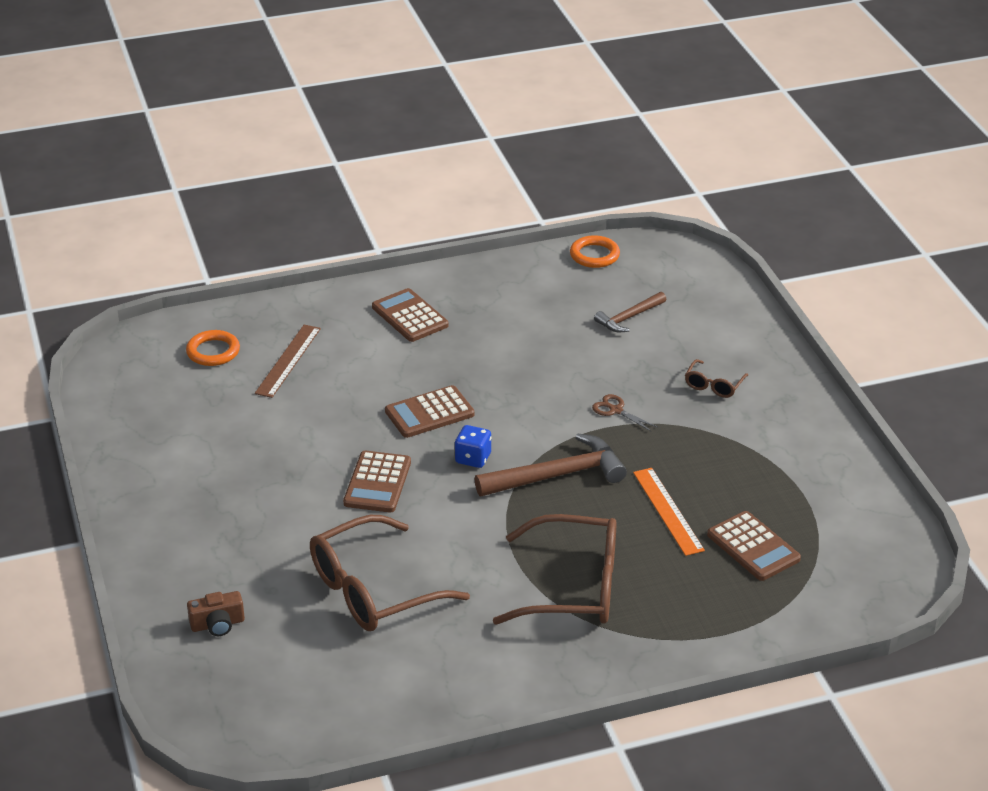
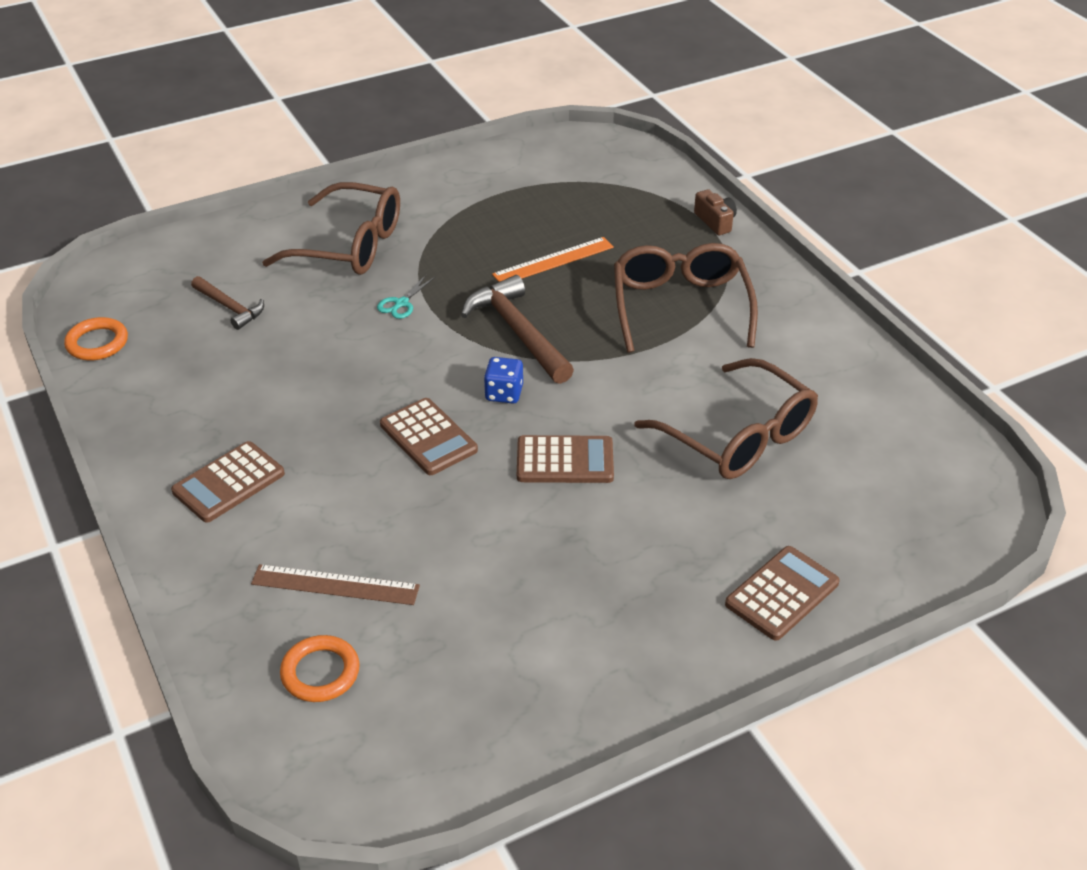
camera: 100 degrees left, 5 degrees up
brown camera [187,591,245,636] -> brown camera moved to [694,189,737,235]
brown scissors [592,394,657,432] -> turquoise scissors [377,274,435,319]
brown glasses [685,359,748,398] -> brown glasses [262,182,400,275], size x2.21
brown calculator [707,511,801,581] -> brown calculator moved to [725,546,840,640]

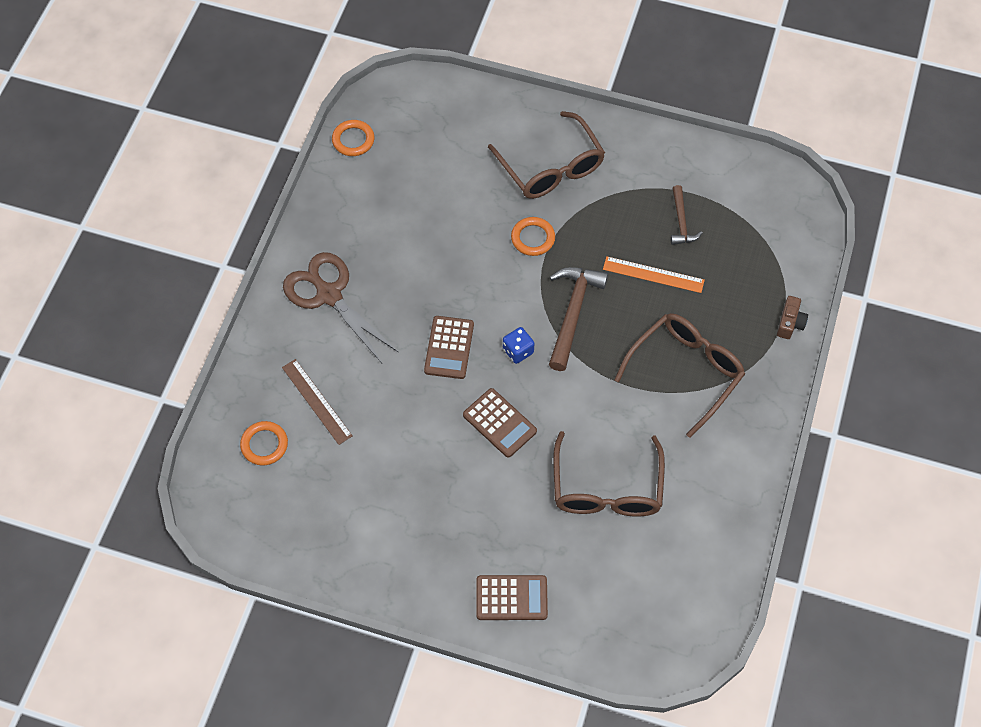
camera: 45 degrees right, 20 degrees up
brown calculator [171,441,285,523] -> brown scissors [283,252,399,363]
brown hammer [191,276,264,330] -> brown hammer moved to [671,185,703,245]
turquoise scissors [377,274,435,319] -> orange ring [511,217,555,256]

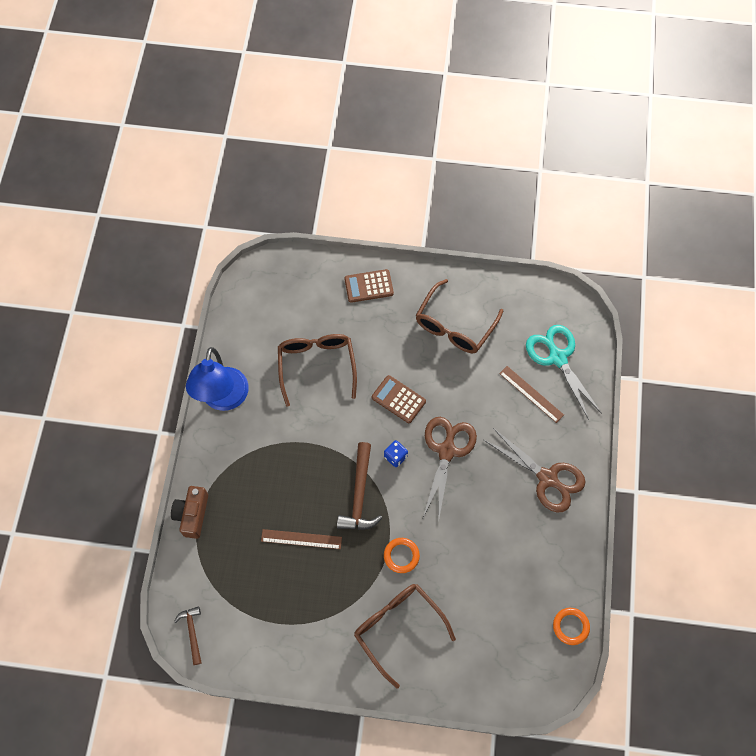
camera: 170 degrees right, 5 degrees up
orange ring [240,421,288,465] -> turquoise scissors [526,325,602,420]
brown calculator [424,316,474,379] -> brown scissors [423,417,477,518]
orange ruler [603,256,705,293] -> brown ruler [261,529,342,549]
brown glasses [614,313,745,438] -> brown glasses moved to [416,279,503,353]
brown hammer [671,185,703,245] -> brown hammer moved to [174,606,202,665]
brown camera [777,296,808,339] -> brown camera [171,486,208,539], size x1.56
none -> blue lamp [186,347,249,411]

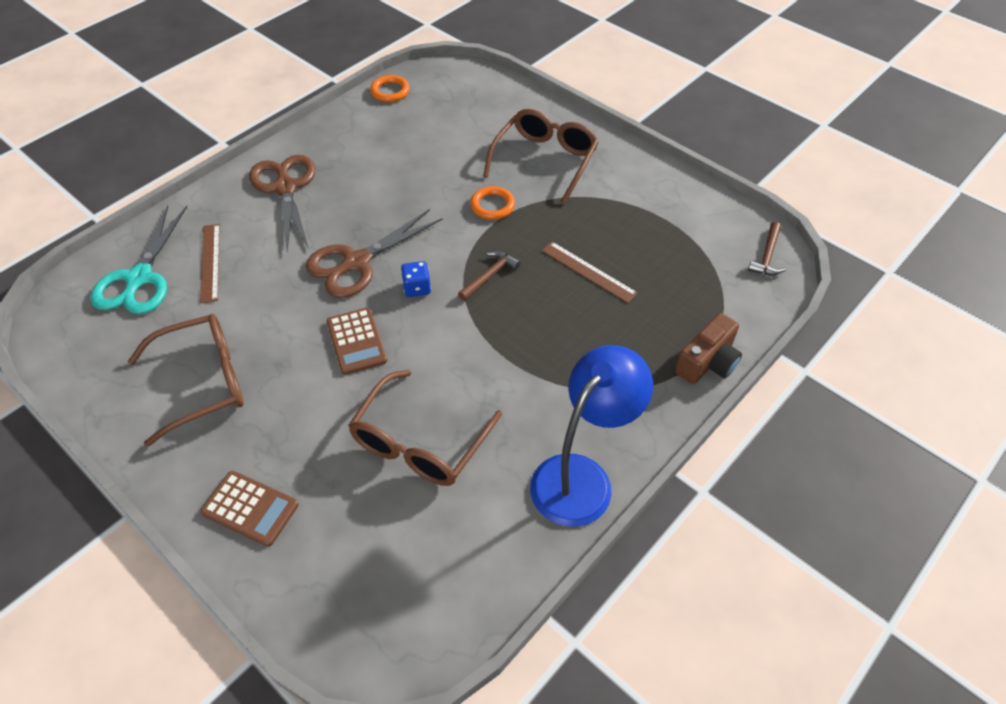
camera: 145 degrees left, 15 degrees down
brown hammer [337,442,382,530] -> brown hammer [458,251,521,301], size x0.59
brown glasses [354,584,456,689] -> brown glasses turned 150 degrees counterclockwise [483,109,599,204]

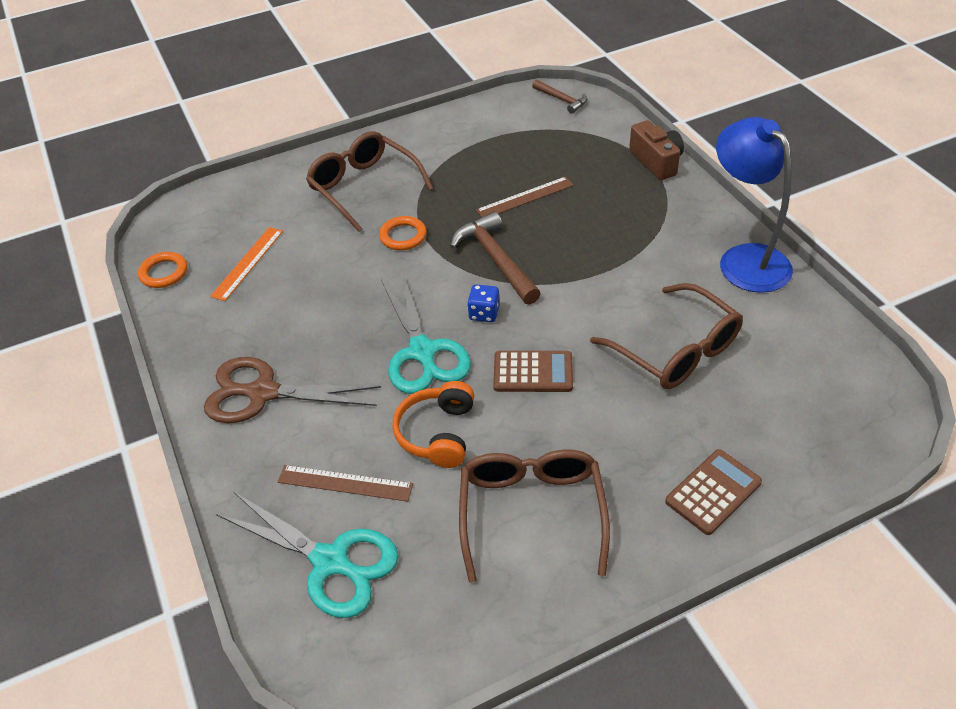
camera: 65 degrees left, 5 degrees down
brown scissors [306,209,443,298] -> turquoise scissors [381,274,471,394]
brown hammer [458,251,521,301] -> brown hammer [450,212,541,305], size x1.70
none -> orange ruler [210,227,283,301]
none -> orange headphones [392,381,474,468]

